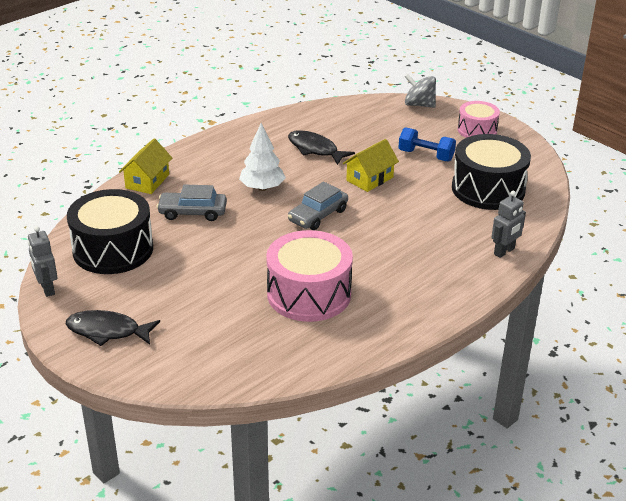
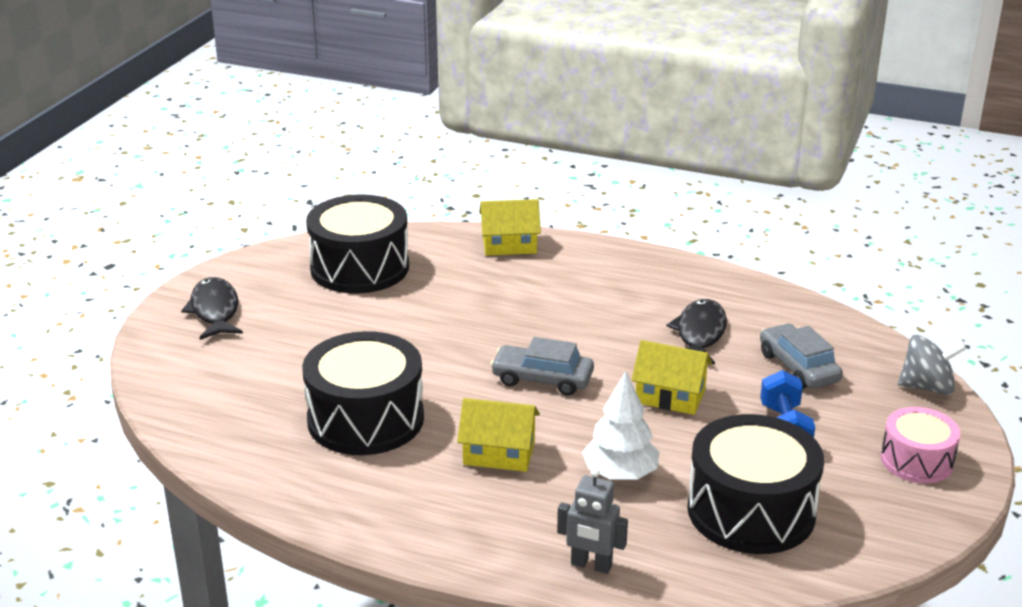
camera: 65 degrees right, 5 degrees down
grey robot [28,226,58,297] -> none
grey car [156,185,227,221] -> grey car moved to [760,323,843,389]
white tree [239,123,286,191] -> white tree moved to [582,371,660,480]
pink drum [266,230,353,322] -> black drum [302,331,424,455]
grey spinning top [405,74,436,108] -> grey spinning top turned 90 degrees clockwise [898,335,967,395]
none -> yellow house [457,398,540,472]

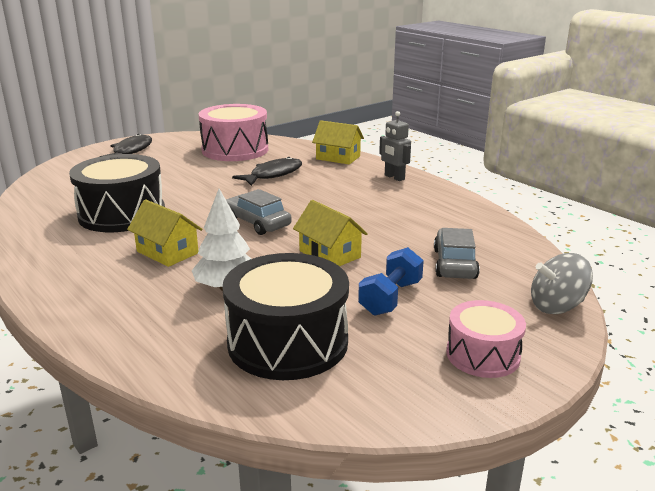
camera: 30 degrees right, 5 degrees down
black drum [306,195,409,293] -> pink drum [199,104,268,161]
grey robot [557,468,628,574] -> grey robot moved to [379,111,411,181]
black fish [667,299,727,365] -> black fish moved to [232,157,302,186]
grey spinning top [898,335,967,395] -> grey spinning top turned 135 degrees clockwise [531,253,593,314]

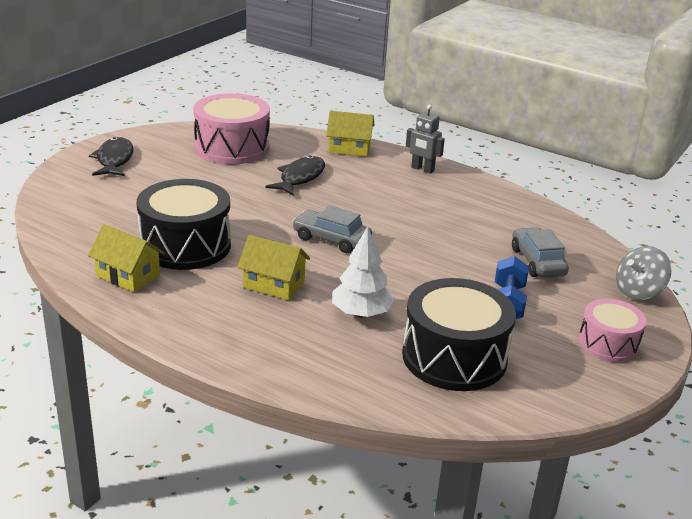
camera: 20 degrees left, 5 degrees up
yellow house [293,200,368,266] -> yellow house moved to [88,224,165,292]

